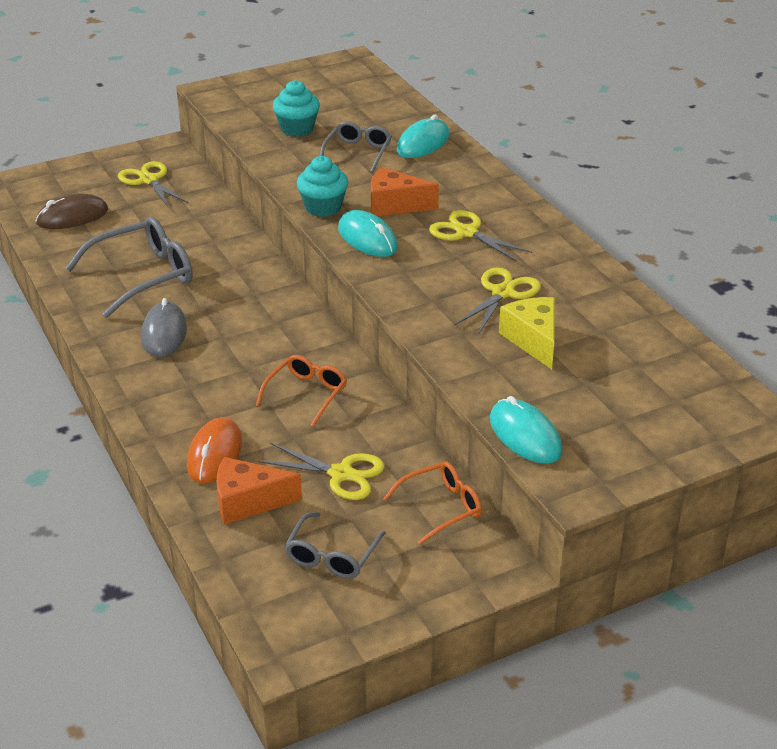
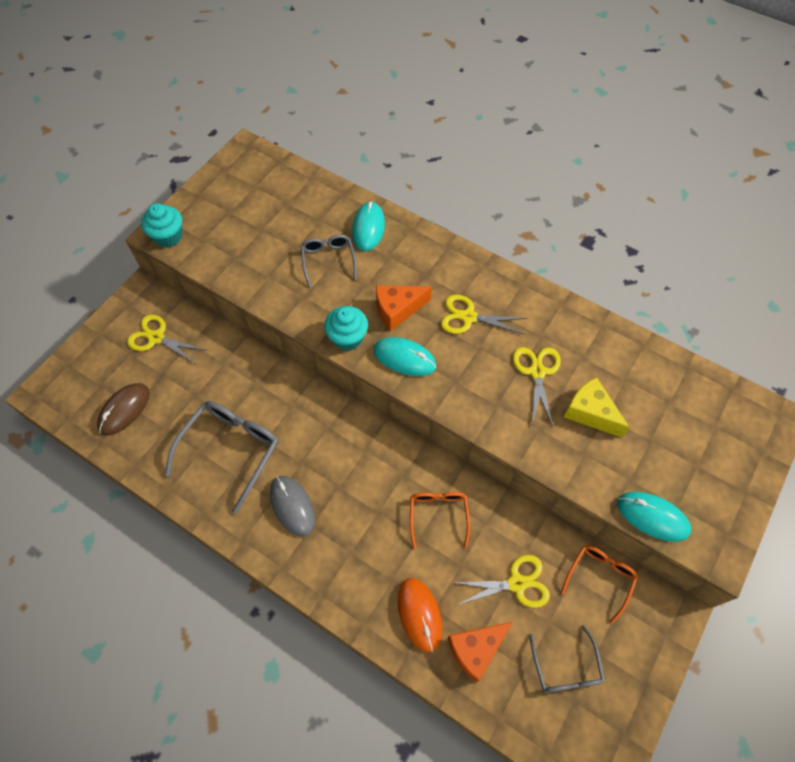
camera: 30 degrees left, 25 degrees up
turquoise cupcake [273,80,320,137] -> turquoise cupcake moved to [141,203,182,247]

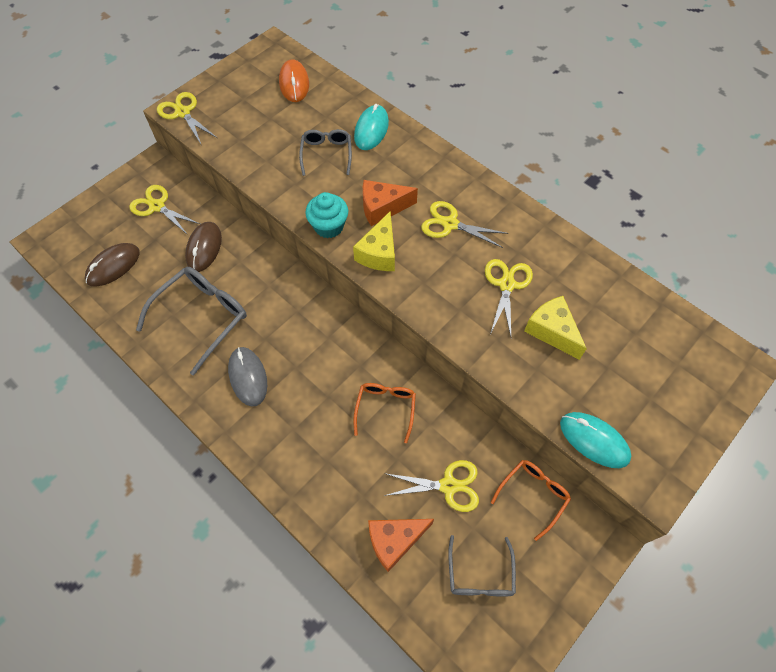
camera: 10 degrees right, 0 degrees up
turquoise cupcake [141,203,182,247] -> yellow scissors [157,92,217,144]
turquoise mouse [373,337,436,376] -> yellow cheese [353,212,395,271]
orange mouse [398,578,442,652] -> orange mouse moved to [279,59,309,102]
none -> brown mouse [185,222,222,272]

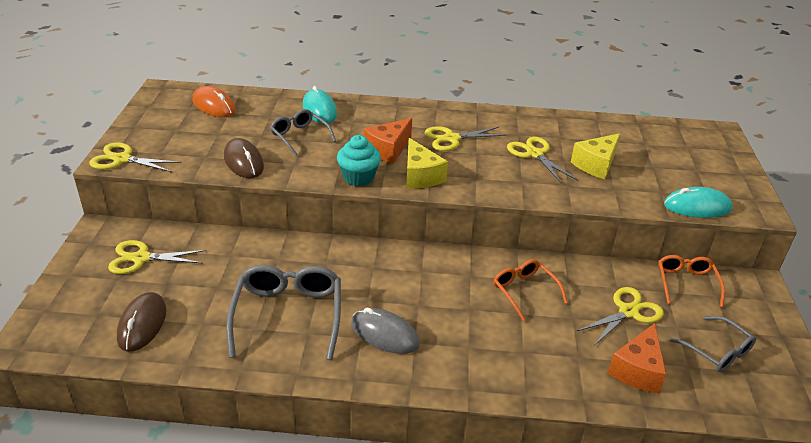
camera: 40 degrees left, 25 degrees down
brown mouse [185,222,222,272] -> brown mouse moved to [224,138,264,178]
yellow cheese [524,296,587,360] -> yellow cheese turned 60 degrees counterclockwise [571,133,620,179]

